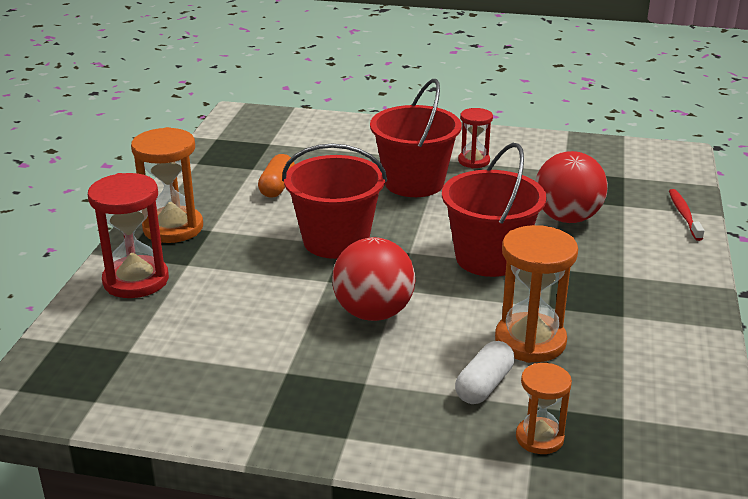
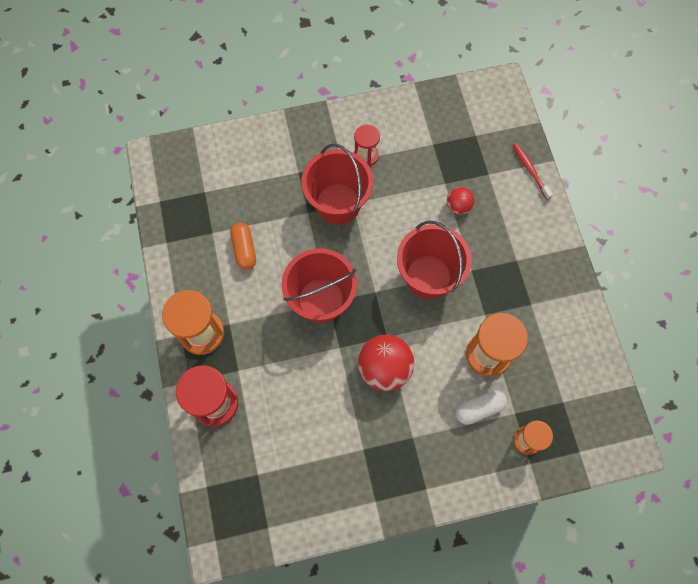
camera: 25 degrees left, 40 degrees up
white capsule [455,341,515,404] -> white capsule turned 60 degrees clockwise [456,390,507,425]
red ball [535,151,608,223] -> red ball [447,187,474,215], size x0.54

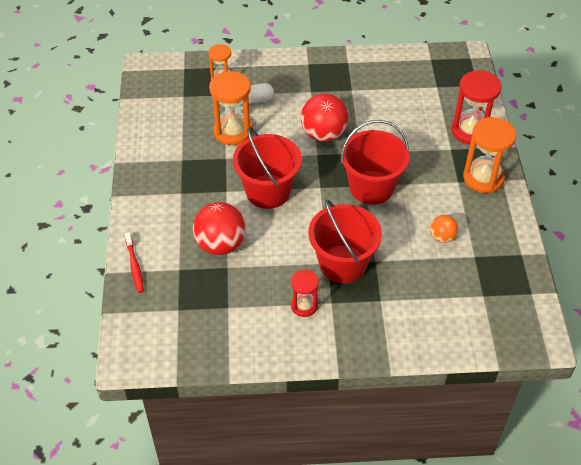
camera: 170 degrees left, 20 degrees down
orange capsule [230,223,256,270] -> orange ball [430,215,458,243]
red ball [447,187,474,215] -> red ball [193,202,246,255], size x1.86

